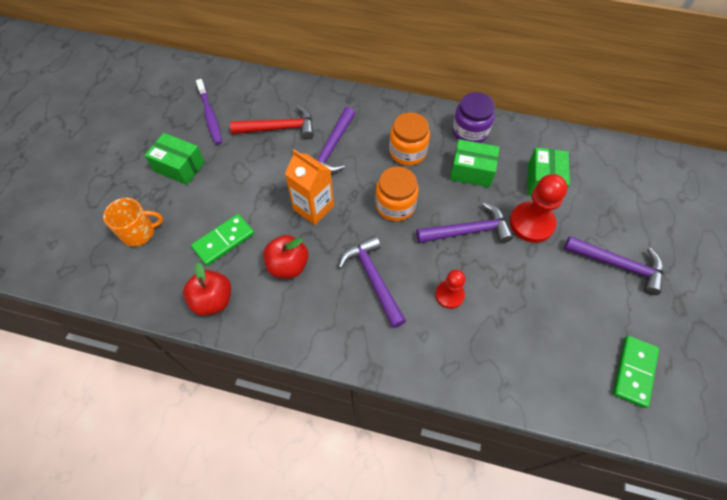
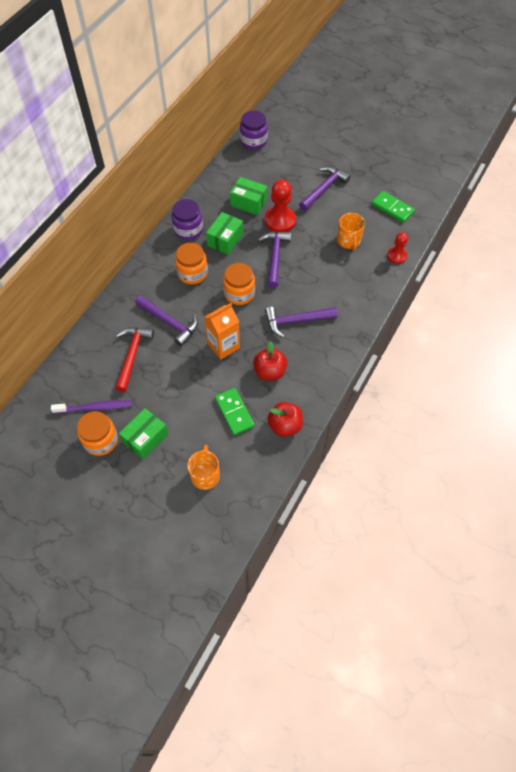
camera: 75 degrees left, 0 degrees up
red pawn [435,270,465,309] -> red pawn moved to [387,232,408,264]
none -> orange jar [77,411,118,456]
none -> purple jar [240,111,268,150]
none -> orange mug [337,213,365,251]

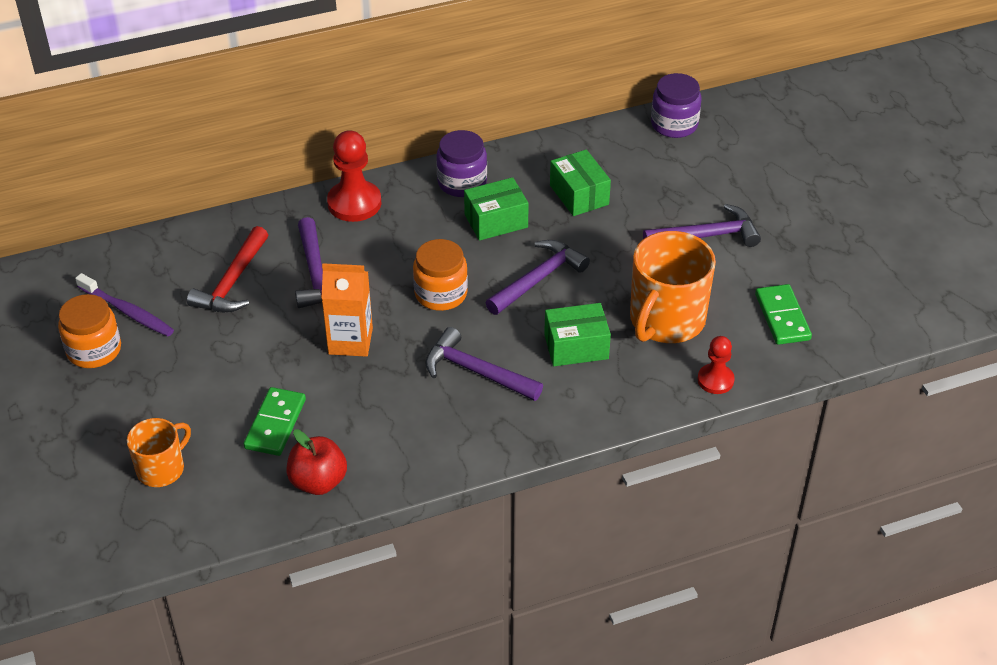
camera: 40 degrees right, 15 degrees down
red hammer [115,327,154,392] -> red hammer turned 150 degrees clockwise [187,226,268,313]
green box [119,408,168,460] -> green box moved to [544,303,611,366]
orange jar [175,243,208,284] -> none
red apple [253,341,287,381] -> none
red pawn [265,180,296,233] -> red pawn moved to [327,130,381,222]
orange mug [337,213,365,251] -> orange mug [630,231,716,343], size x1.75

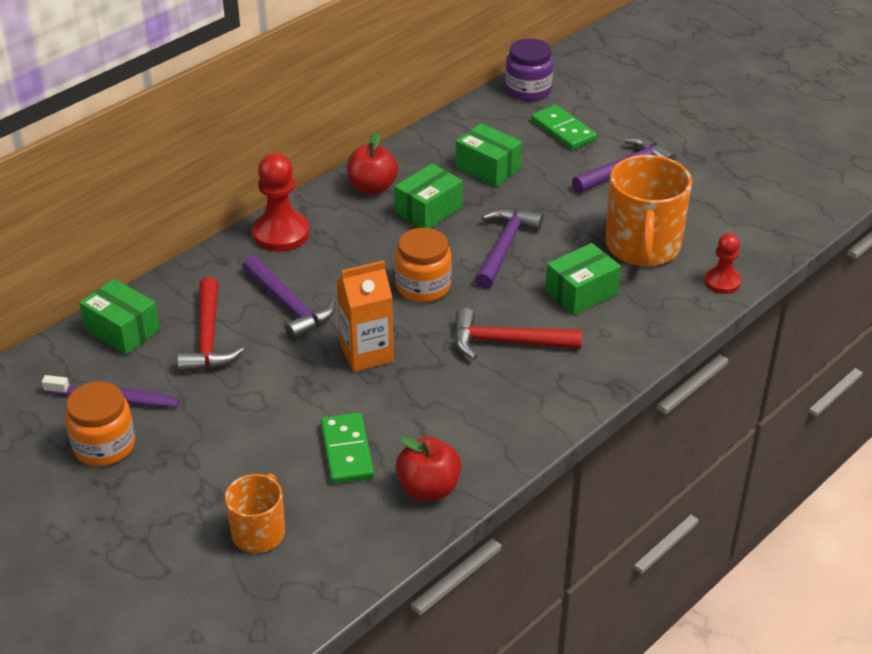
camera: 25 degrees left, 5 degrees down
purple hammer [425,327,543,401] -> red hammer [454,308,582,359]
purple jar [436,130,487,197] -> red apple [347,132,398,195]
green domino [755,284,812,345] -> green domino moved to [531,105,597,150]
none -> green box [79,279,160,355]

